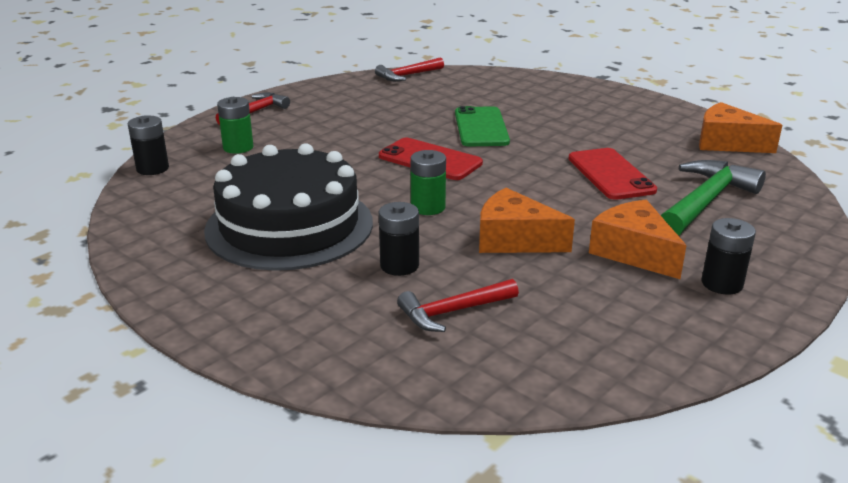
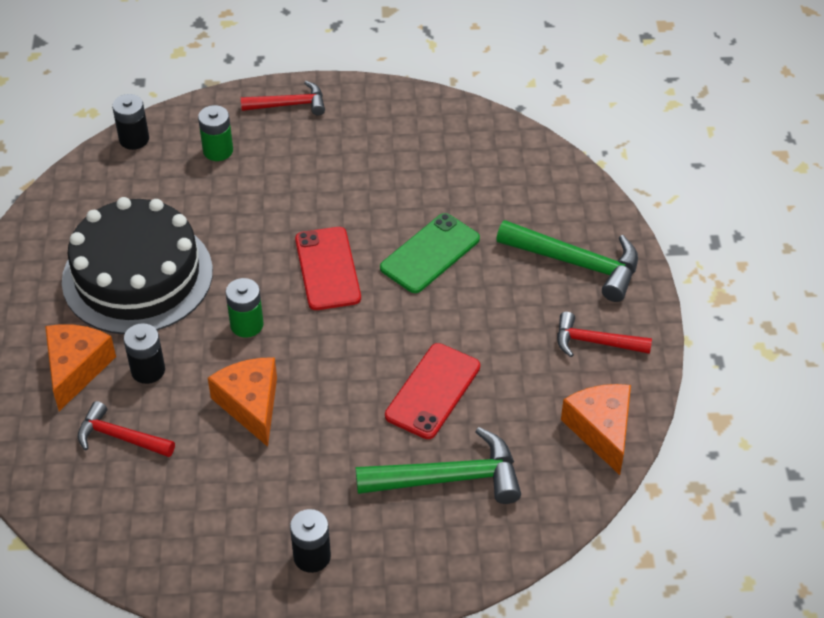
camera: 45 degrees right, 20 degrees up
red hammer [375,58,444,81] -> red hammer moved to [557,312,652,357]
orange cheese [589,200,687,279] -> orange cheese moved to [45,324,116,411]
none -> green hammer [496,220,638,302]

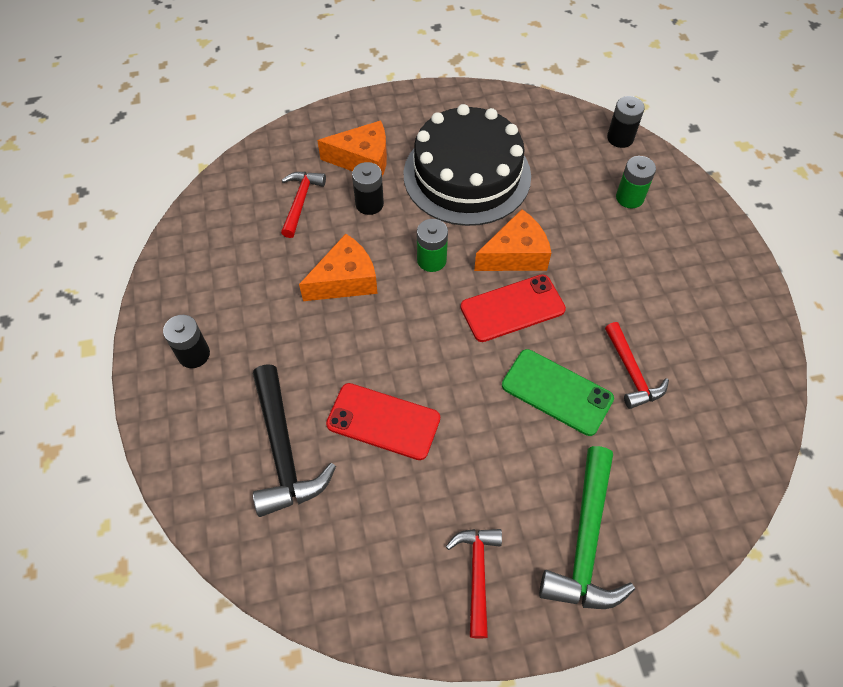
camera: 80 degrees right, 10 degrees up
red hammer [241,81,325,115] -> red hammer moved to [605,322,669,409]
green hammer [356,427,521,504] -> black hammer [253,364,336,517]
orange cheese [561,384,631,475] -> orange cheese moved to [474,209,551,271]

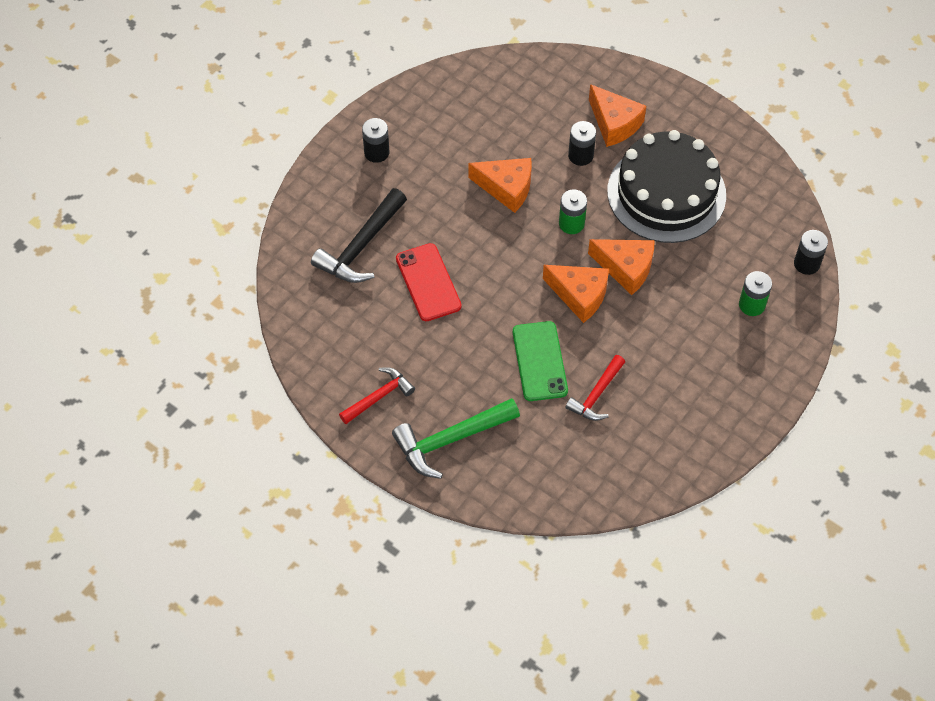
camera: 50 degrees right, 0 degrees up
red hammer [281,172,326,238] -> none
red phone [460,274,566,342] -> orange cheese [543,265,609,323]

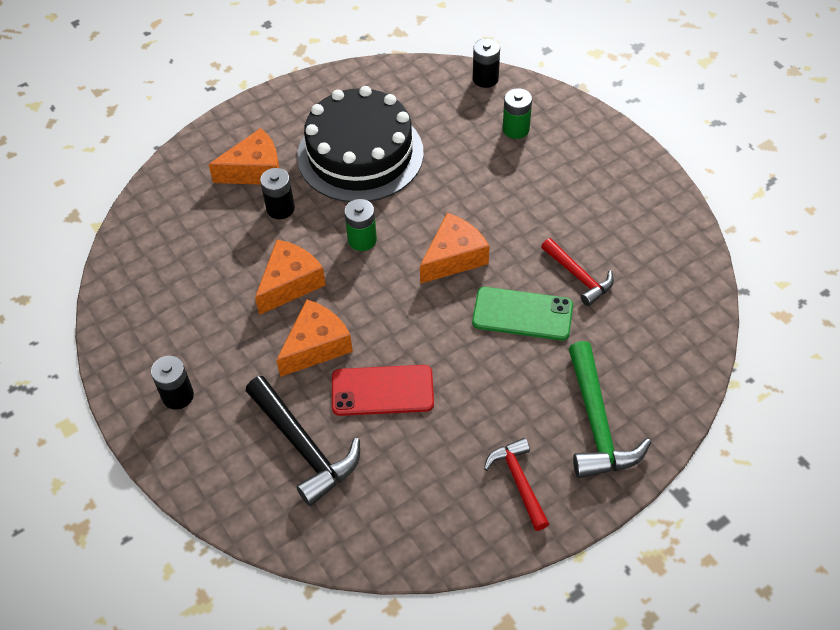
camera: 70 degrees left, 5 degrees down
orange cheese [588,239,655,295] -> orange cheese moved to [276,300,353,377]

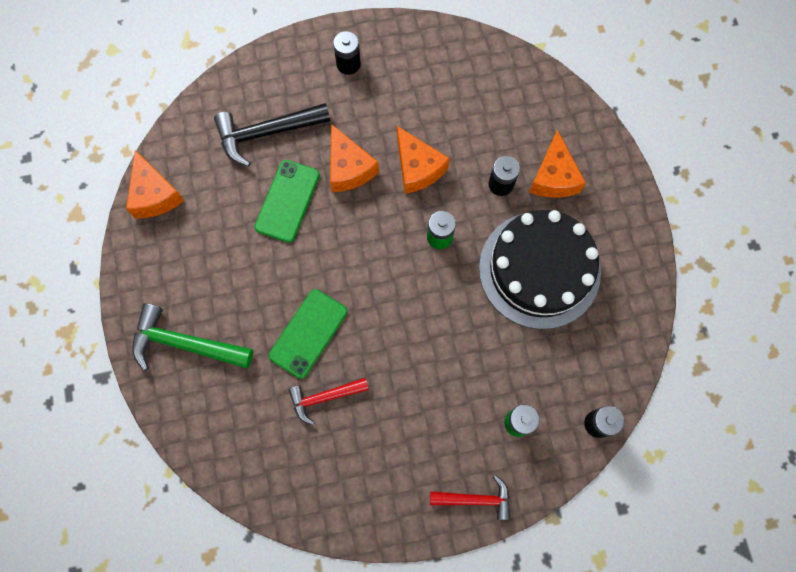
camera: 110 degrees right, 20 degrees up
red phone [332,365,434,416] -> green phone [254,160,320,243]
orange cheese [420,213,489,284] -> orange cheese moved to [126,150,184,218]
red hammer [484,438,549,531] -> red hammer moved to [430,475,510,520]

